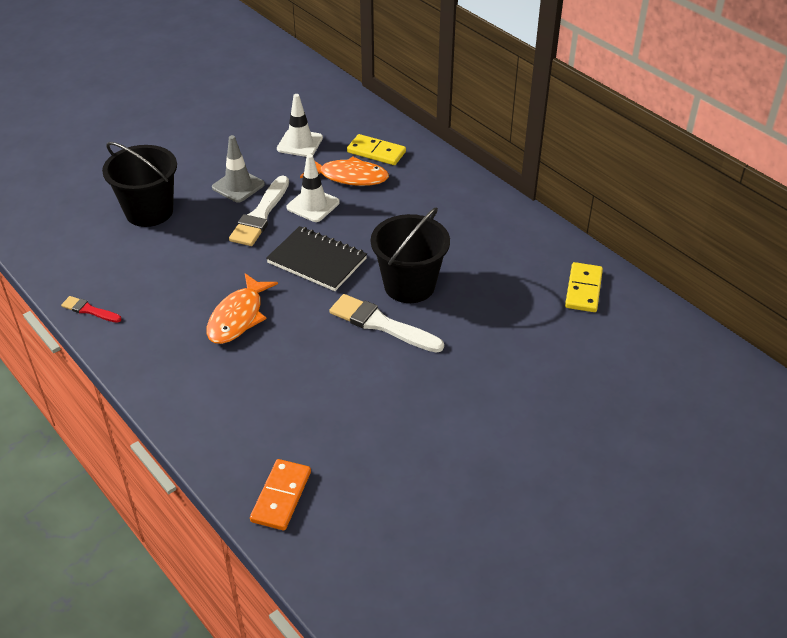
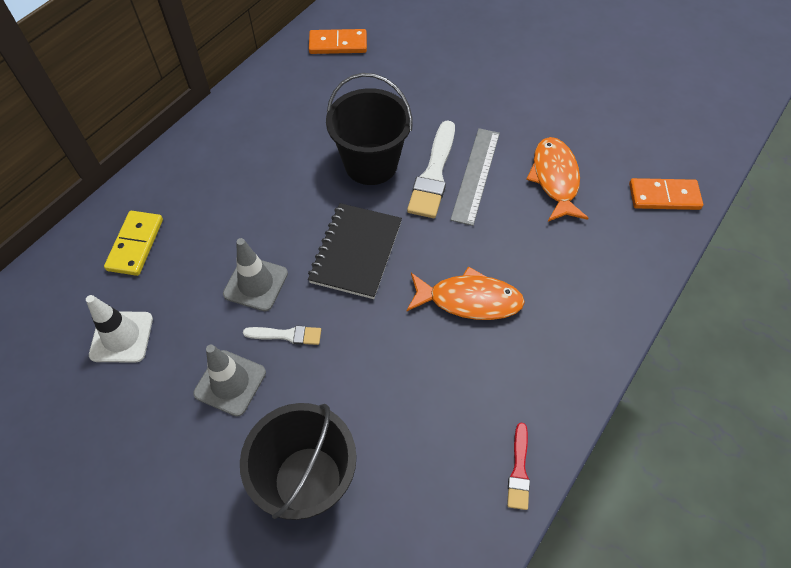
camera: 105 degrees left, 15 degrees up
white brush [229,175,289,246] -> white brush [243,326,321,345], size x0.54
white traffic cone [287,154,340,222] -> grey traffic cone [223,238,288,311]
orange fish [300,156,389,186] -> orange fish moved to [526,137,589,221]
yellow domino [565,262,603,312] -> orange domino [309,29,367,54]
none -> grey ruler [450,128,500,226]

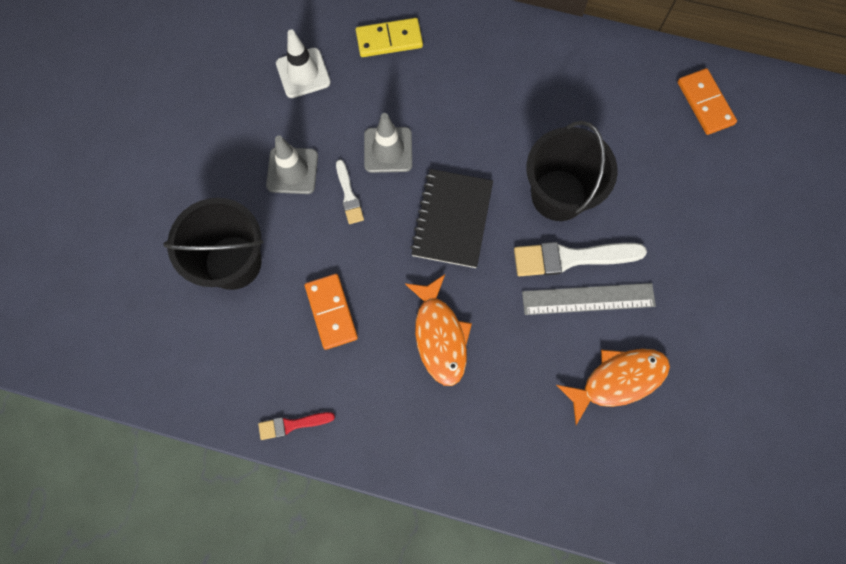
camera: 70 degrees right, 15 degrees up
black notebook [308,203,402,299] -> black notebook turned 75 degrees counterclockwise [410,169,493,268]
orange domino [629,178,703,210] -> orange domino moved to [305,274,358,350]

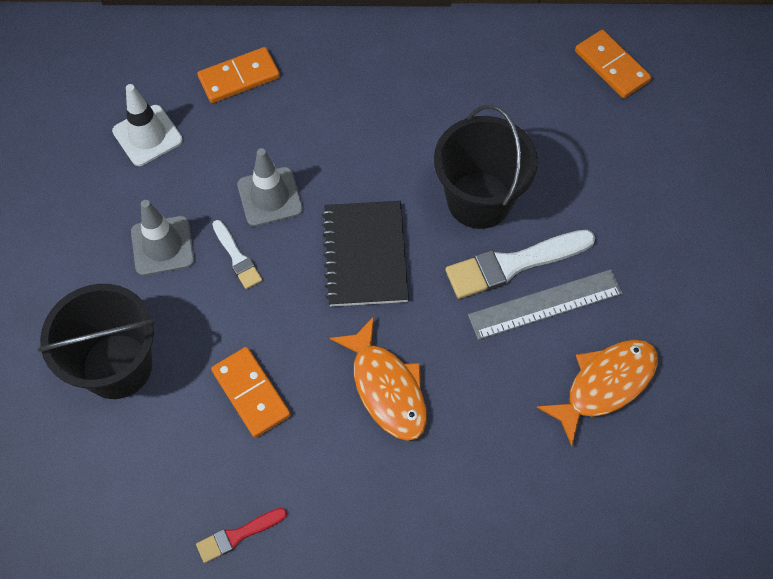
camera: 15 degrees left, 10 degrees down
yellow domino [356,18,423,57] -> orange domino [197,47,280,103]

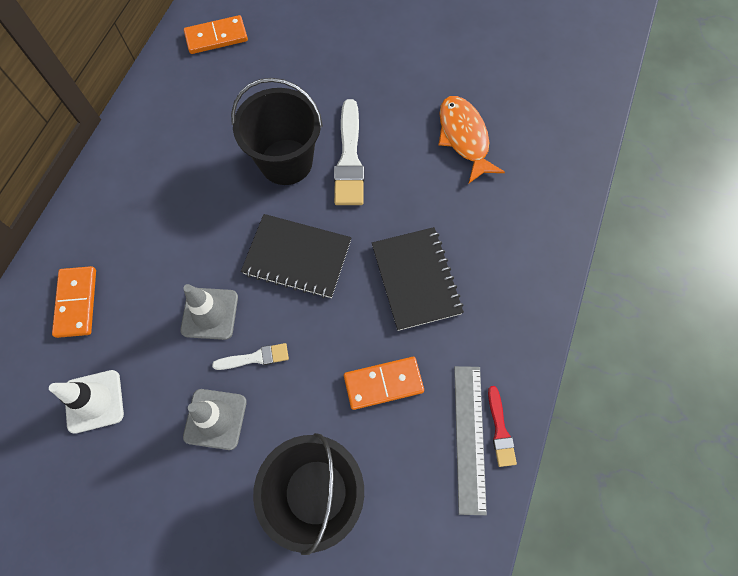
camera: 70 degrees left, 5 degrees up
orange fish [330,317,427,441] -> black notebook [372,227,464,331]
grey ruler [468,269,623,340] -> grey ruler moved to [454,366,487,515]

